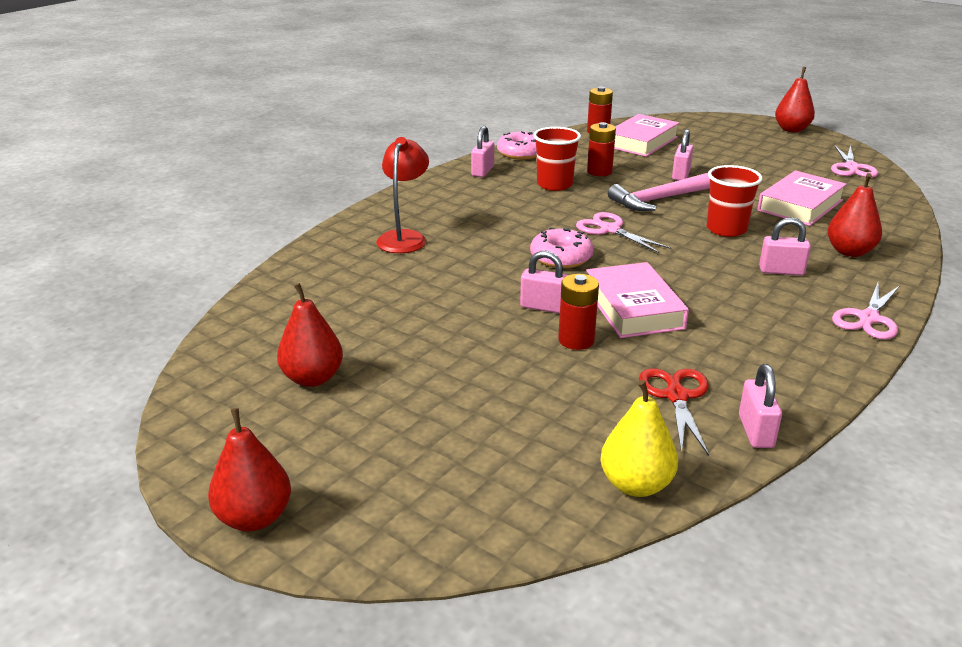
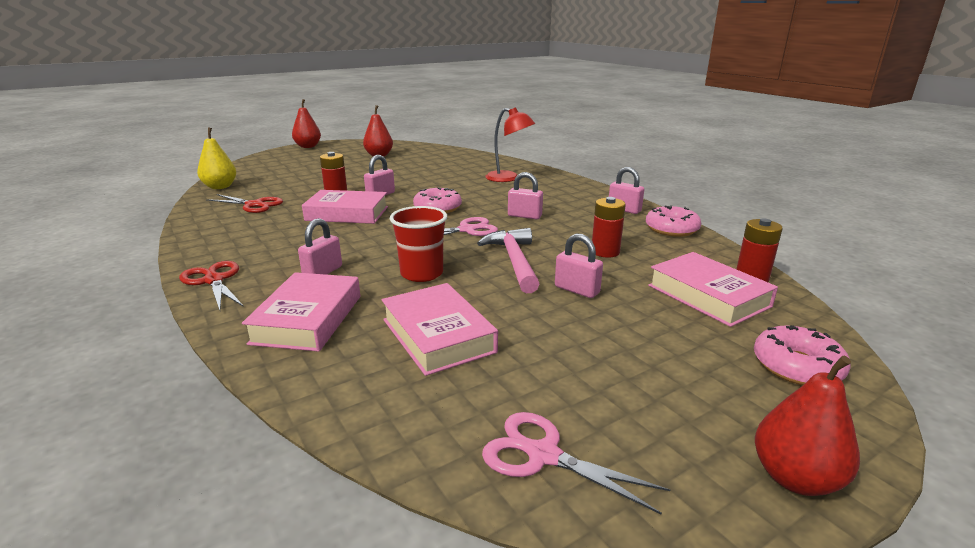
camera: 110 degrees right, 5 degrees down
red cup [533,127,581,191] -> none
pink padlock [739,364,782,448] -> pink padlock moved to [508,172,543,219]
red pear [827,173,882,257] -> pink book [242,272,360,352]
pink scissors [832,283,900,339] -> red scissors [179,261,244,310]
none -> pink donut [754,325,851,385]

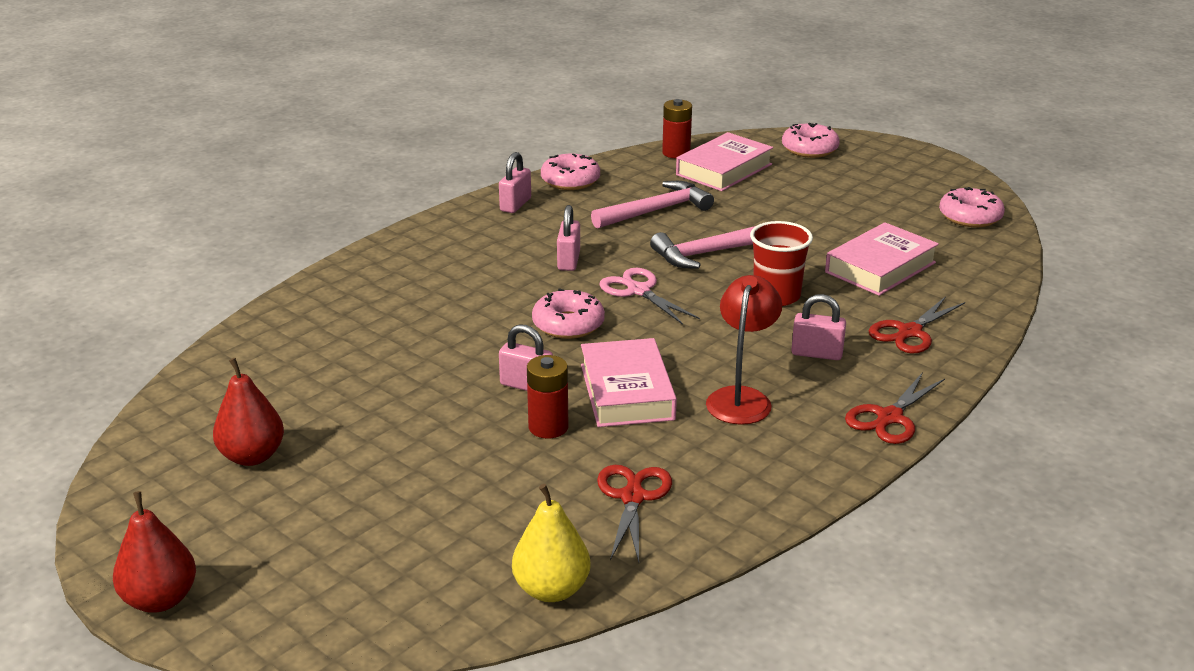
camera: 105 degrees left, 5 degrees up
pink book [242,272,360,352] -> red scissors [869,296,965,354]
pink scissors [482,412,670,515] -> pink donut [939,187,1005,227]
red lamp [485,107,535,182] -> red lamp moved to [706,275,782,425]
pink padlock [555,234,603,298] -> none
red battery [592,197,626,258] -> pink hammer [591,181,714,229]
red pear [755,356,860,496] -> none

